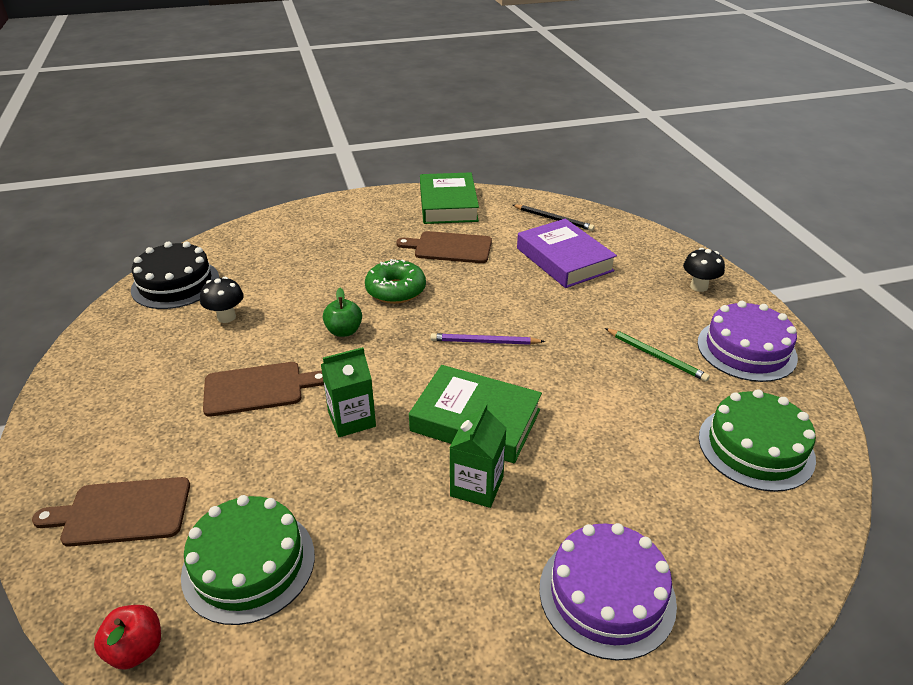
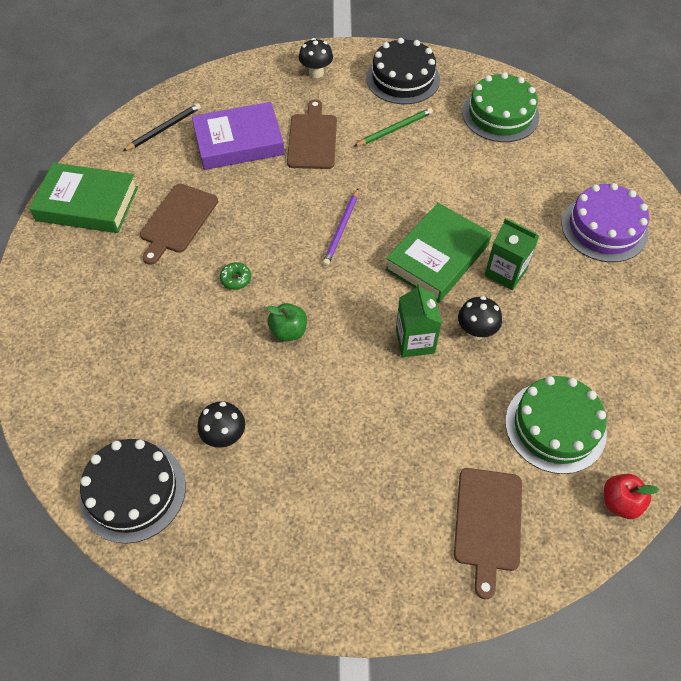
camera: 75 degrees left, 20 degrees up
brown cutting board [203,362,324,417] -> brown cutting board moved to [287,99,337,169]
green donut [365,259,426,304] -> green donut [220,262,251,290], size x0.50
purple cake [697,301,798,382] -> black cake [366,38,440,104]
none -> black mushroom [458,296,502,340]

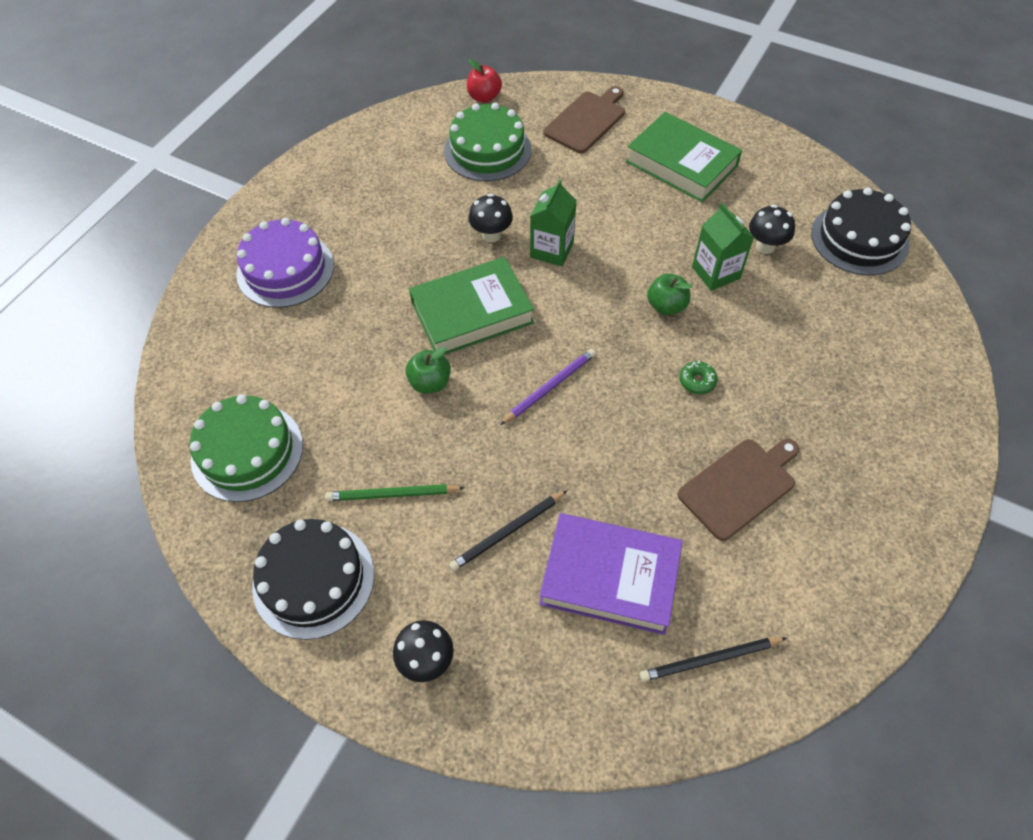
camera: 150 degrees left, 0 degrees up
green book [29,163,138,233] -> green book moved to [626,112,742,202]
brown cutting board [287,99,337,169] -> black pencil [449,490,567,571]
green carton [484,218,539,290] -> green carton moved to [692,203,754,291]
none -> green apple [405,347,451,393]

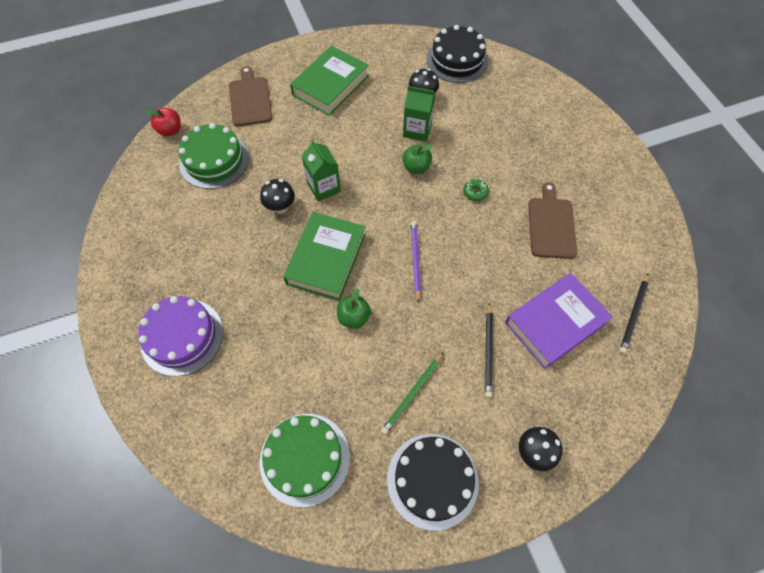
camera: 50 degrees left, 5 degrees up
green book [626,112,742,202] -> green book turned 45 degrees counterclockwise [290,46,369,116]

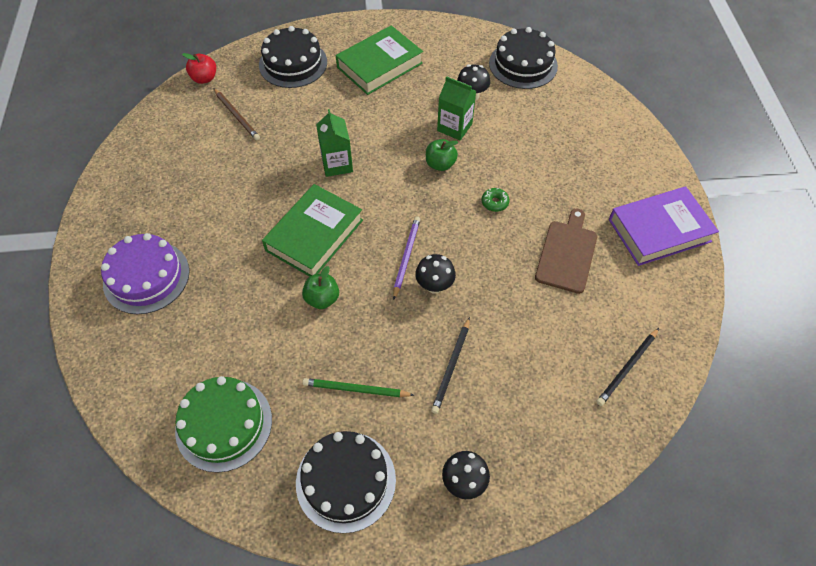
camera: 15 degrees right, 5 degrees down
green cake [179,123,249,189] -> brown pencil [213,88,260,140]
brown cutting board [229,66,272,127] -> black cake [259,26,327,88]
black mushroom [260,179,295,214] -> black mushroom moved to [415,254,456,294]
green pencil [381,352,444,435] -> green pencil turned 45 degrees clockwise [302,378,414,397]
purple book [505,273,613,369] -> purple book moved to [609,186,719,266]

